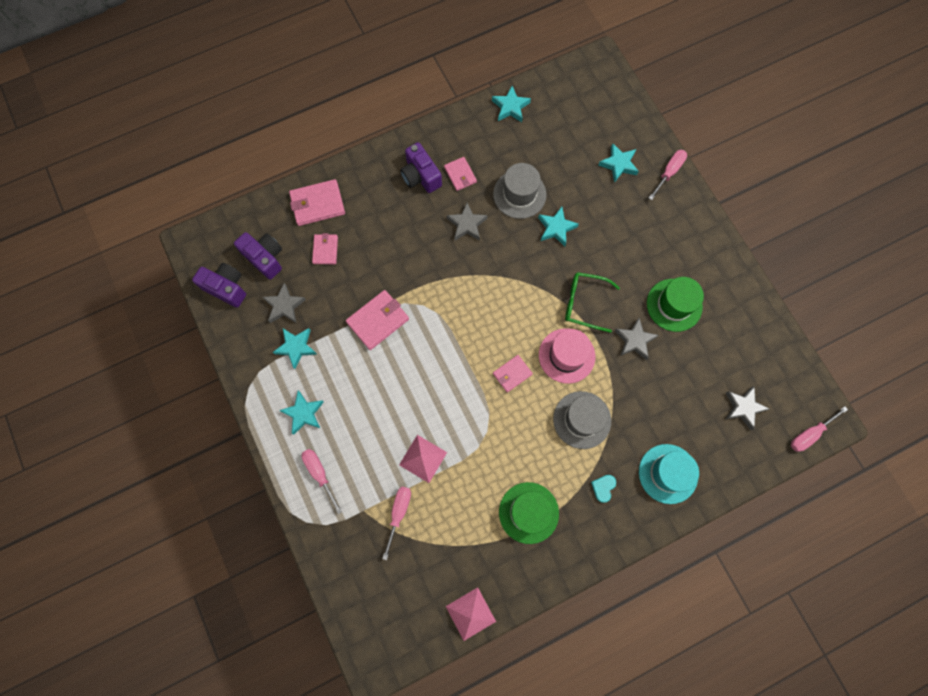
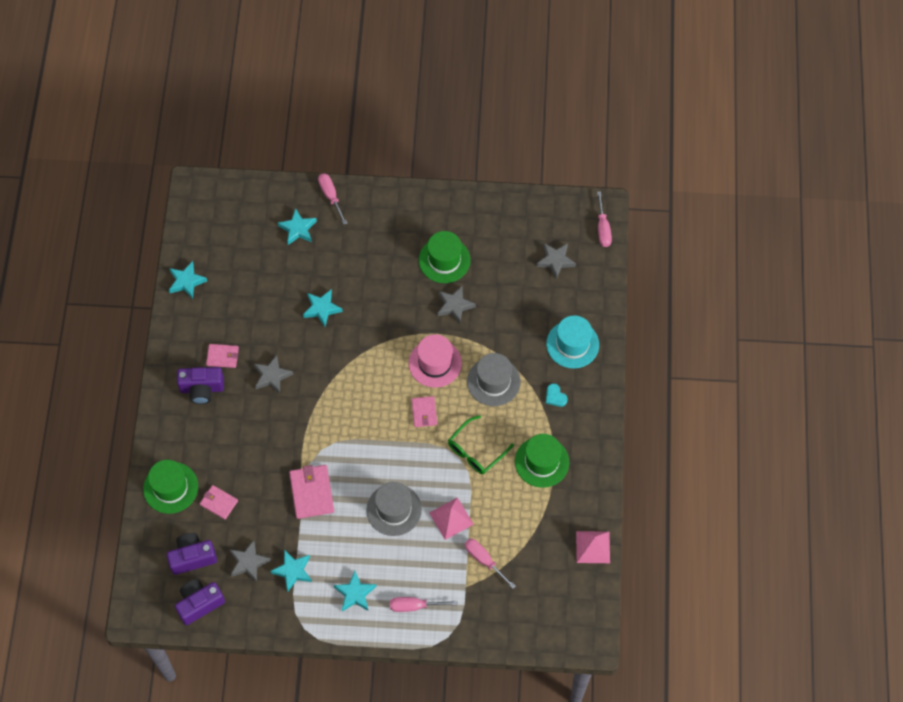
camera: 60 degrees left, 10 degrees down
pink wallet [289,179,345,226] -> green hat [143,460,198,514]
grey hat [493,163,547,219] -> grey hat moved to [366,482,422,536]
green glasses [565,272,620,333] -> green glasses moved to [448,415,514,474]

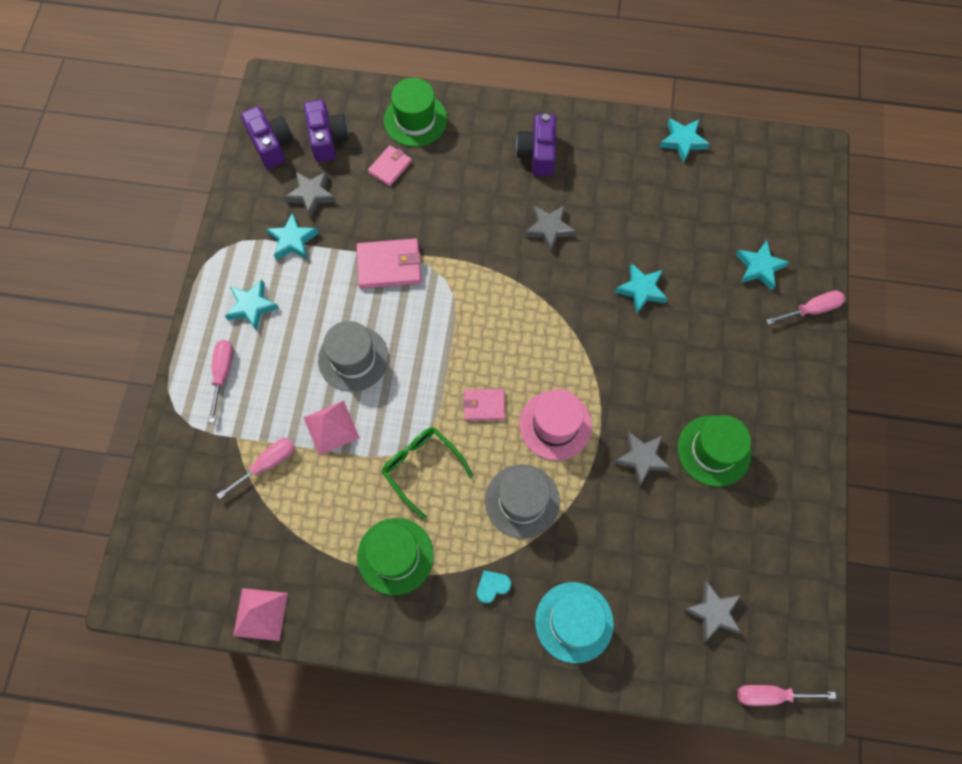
camera: 95 degrees right, 5 degrees up
pink wallet [206,344,239,368] -> none

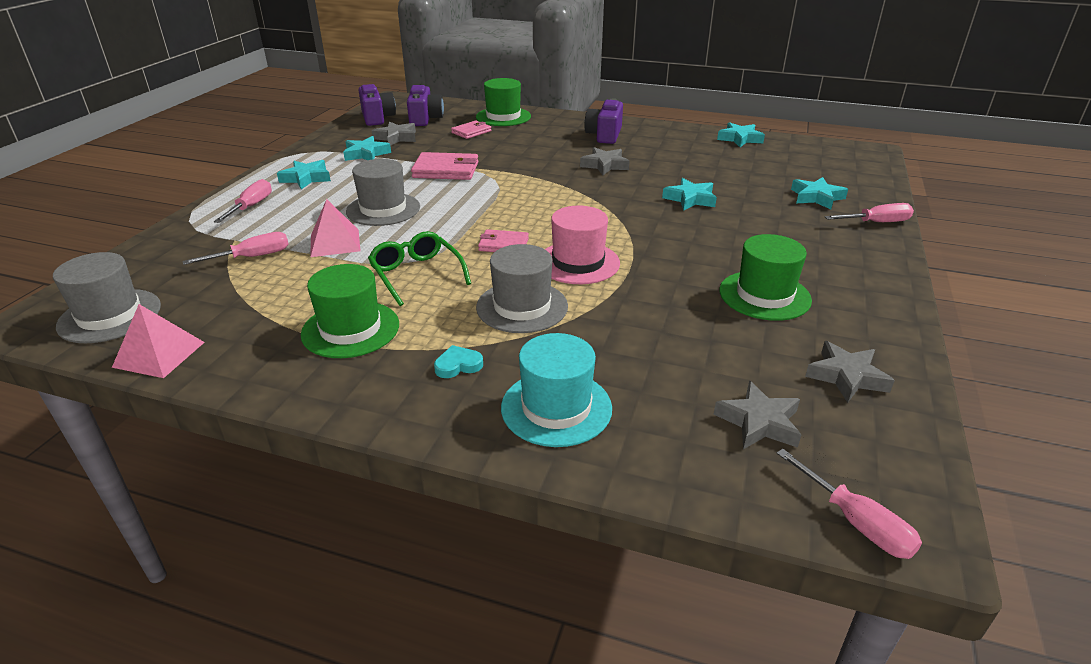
camera: 10 degrees right, 35 degrees down
grey star [613,431,671,487] -> grey star moved to [805,341,895,403]
pink screwdriver [737,685,836,706] -> pink screwdriver turned 135 degrees counterclockwise [777,449,922,559]
none -> grey hat [53,252,161,343]

